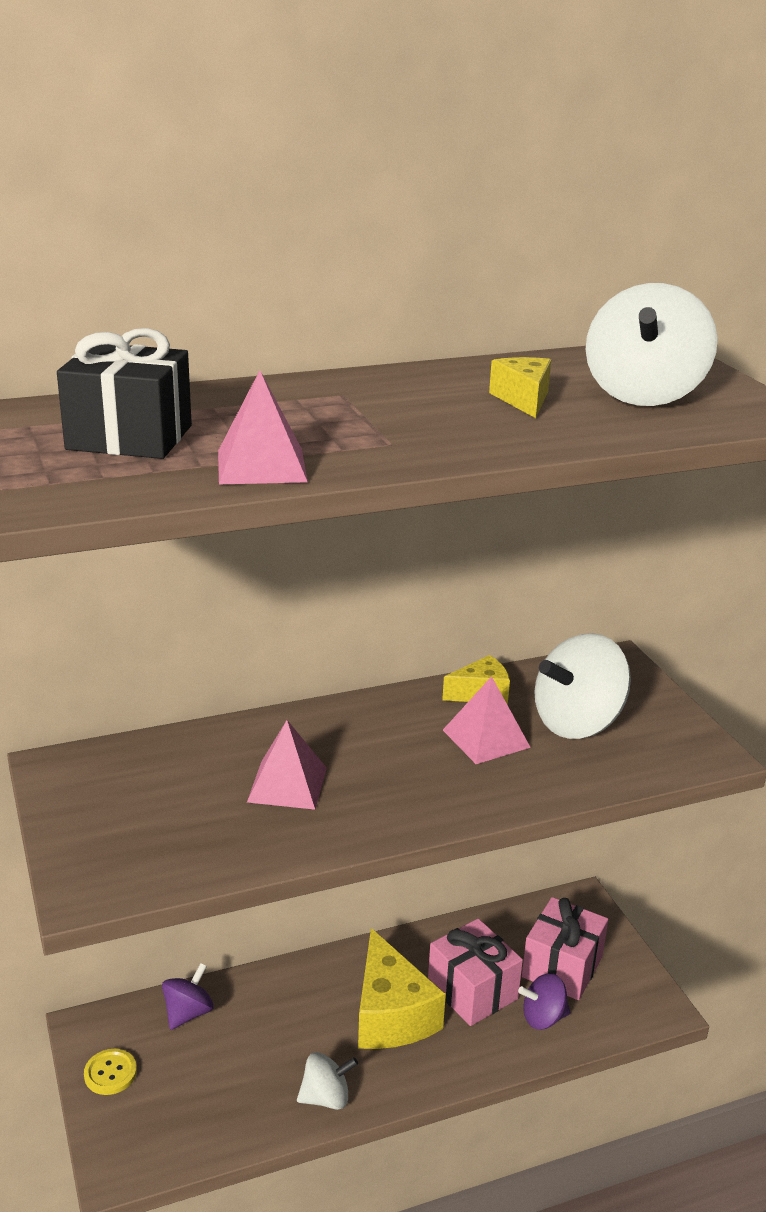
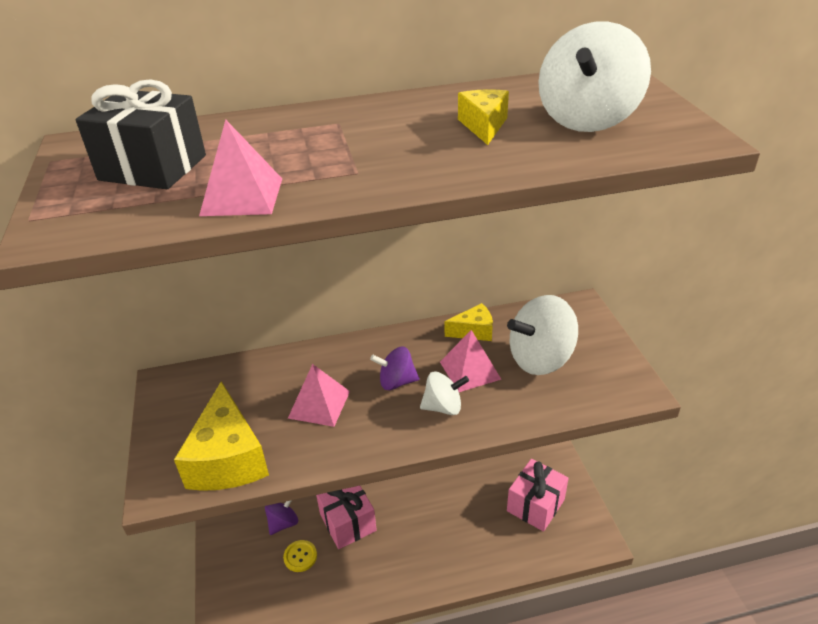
camera: 10 degrees right, 10 degrees up
yellow button [84,1049,137,1095] -> yellow button moved to [283,540,317,572]
white spinning top [297,1052,358,1110] -> white spinning top moved to [420,371,469,415]
yellow cheese [358,928,446,1049] -> yellow cheese moved to [174,381,269,491]
pink gift [428,919,523,1026] -> pink gift moved to [316,486,377,549]
purple spinning top [518,973,571,1030] -> purple spinning top moved to [370,347,419,390]

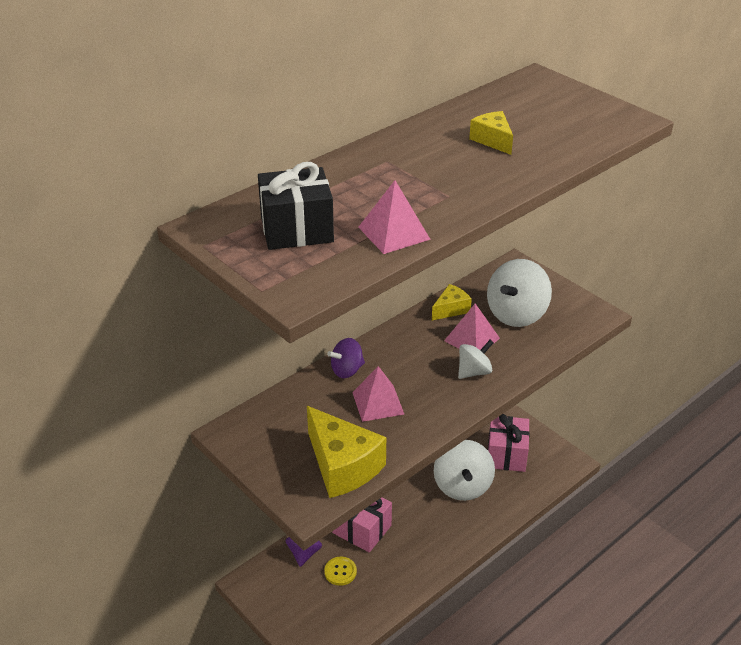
camera: 30 degrees left, 0 degrees up
purple spinning top [370,347,419,390] -> purple spinning top moved to [327,338,365,378]
white spinning top [538,21,651,132] -> white spinning top moved to [434,440,495,501]

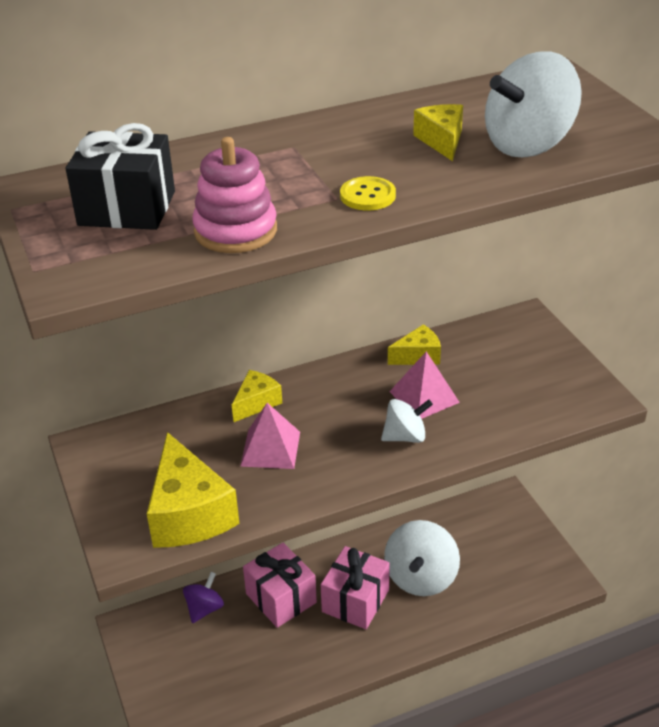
camera: 20 degrees right, 0 degrees up
yellow button [324,557,357,586] -> yellow button moved to [340,176,396,210]
purple spinning top [327,338,365,378] -> yellow cheese [232,370,282,422]
pink pyramid [358,180,431,254] -> pink stacking toy [192,137,277,253]
white spinning top [487,259,552,327] -> white spinning top moved to [485,51,582,157]
pink gift [488,414,530,472] -> pink gift moved to [321,546,390,629]

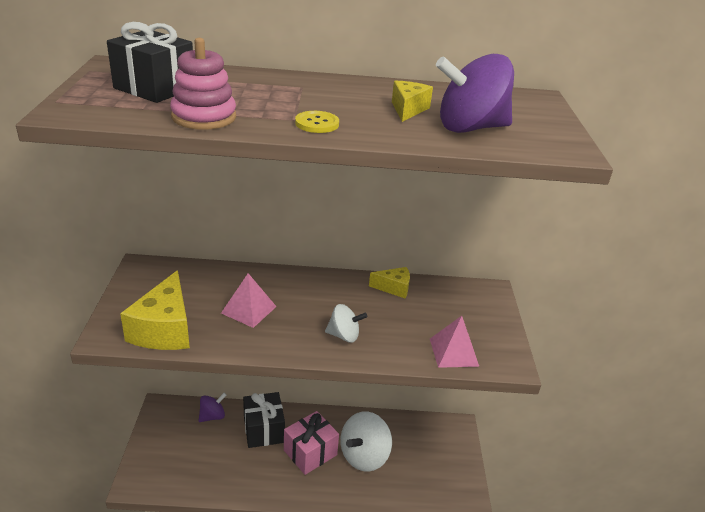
camera: 20 degrees right, 5 degrees down
yellow cheese [232,370,282,422] -> none
pink gift [243,543,317,628] -> black gift [243,392,285,448]
pink pyramid [389,351,460,419] -> pink pyramid moved to [430,316,479,368]
white spinning top [485,51,582,157] -> purple spinning top [436,54,514,133]

